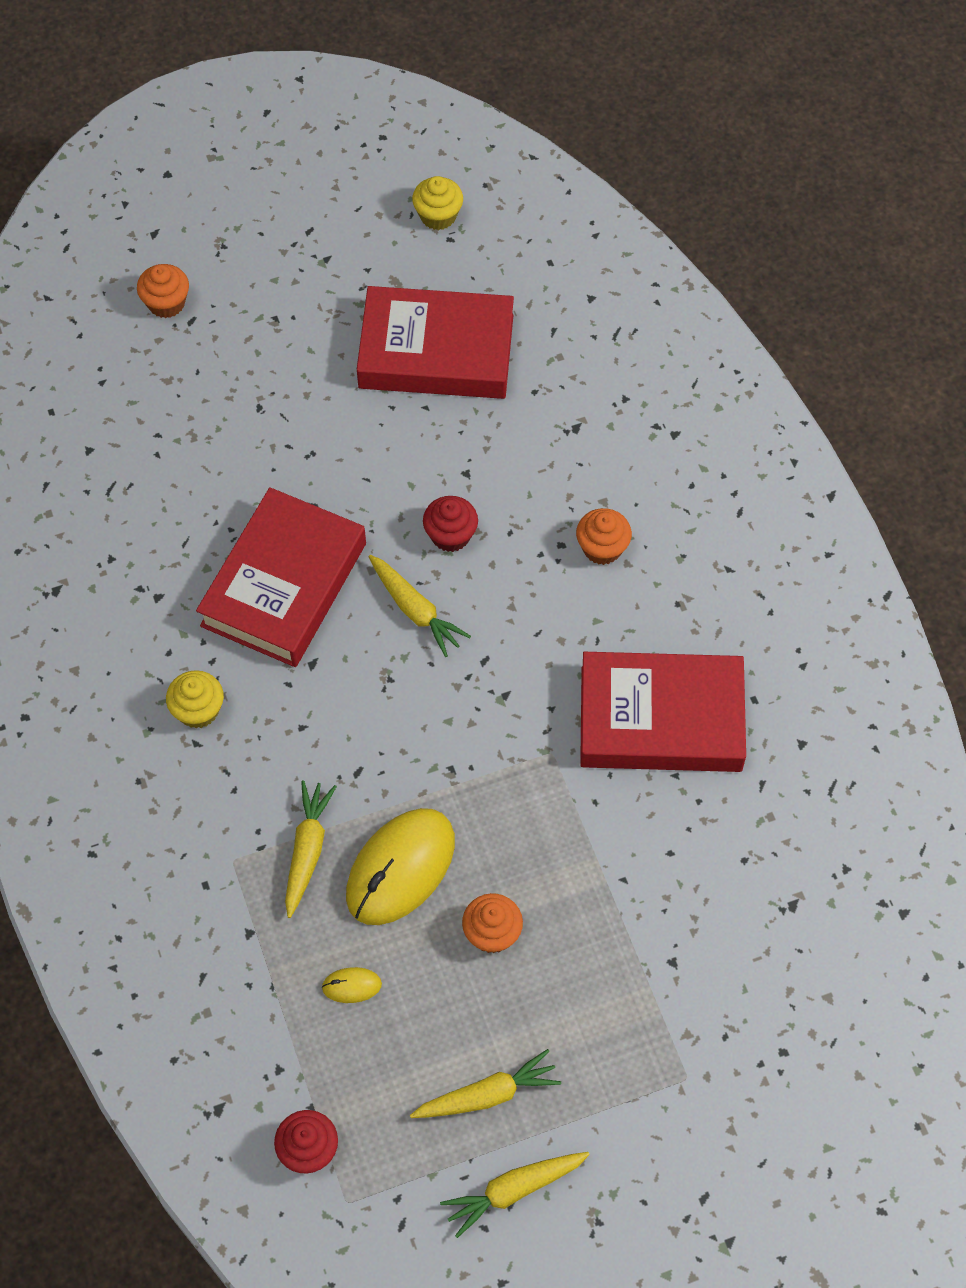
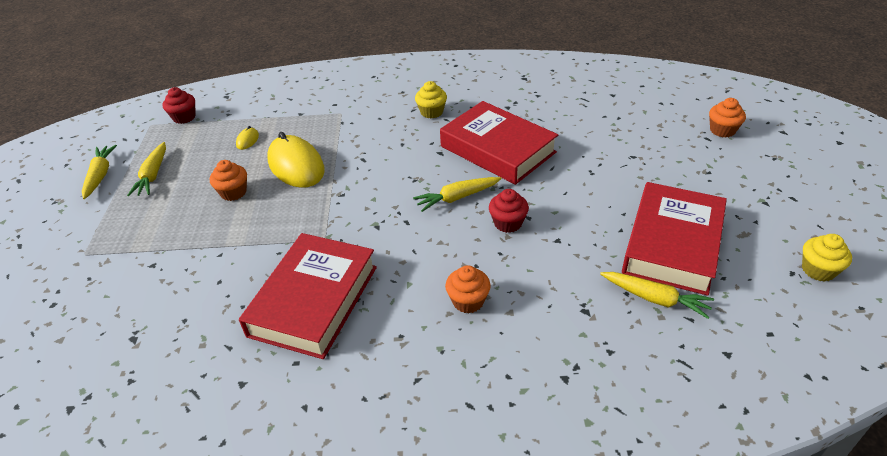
camera: 110 degrees right, 20 degrees down
yellow carrot [285,780,337,918] -> yellow carrot moved to [600,272,714,319]

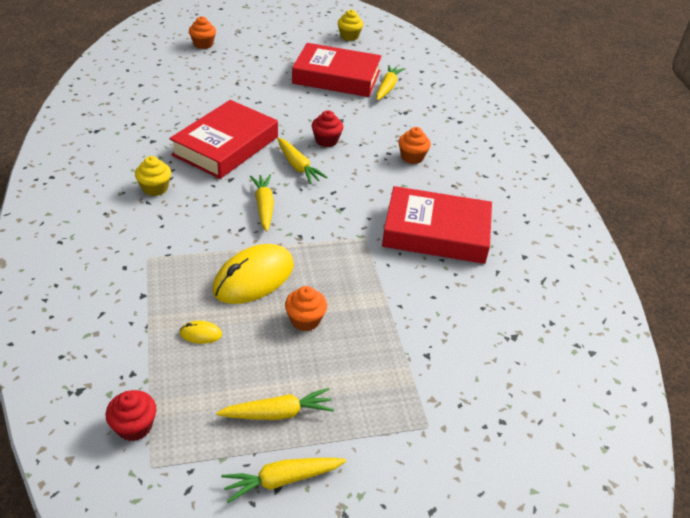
camera: 105 degrees left, 0 degrees up
none -> yellow carrot [250,175,274,232]

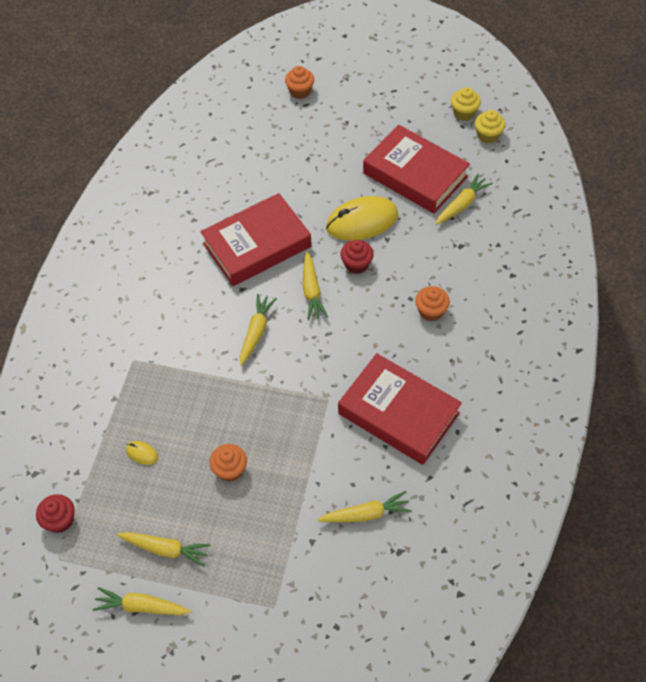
camera: 30 degrees right, 15 degrees up
yellow cupcake [135,156,171,196] -> yellow cupcake moved to [475,110,506,143]
yellow mouse [213,244,294,304] -> yellow mouse moved to [326,196,398,241]
none -> yellow carrot [317,491,412,522]

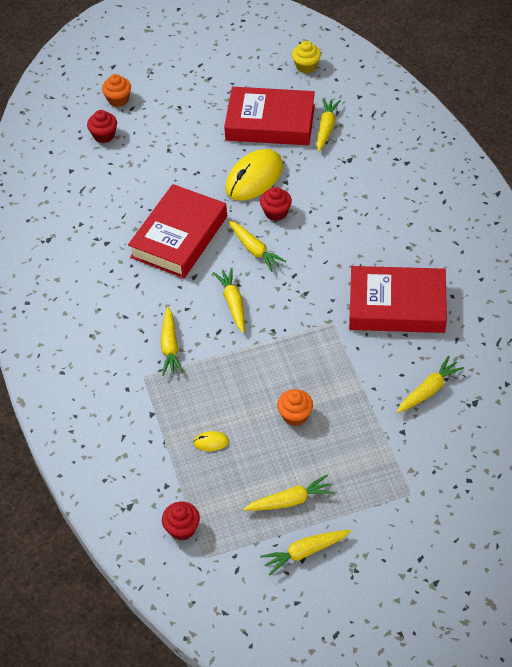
camera: 30 degrees left, 5 degrees down
orange cupcake [415,286,450,321] -> none
yellow cupcake [451,87,481,121] -> none
none -> red cupcake [87,110,117,143]
none -> yellow carrot [161,307,183,376]

